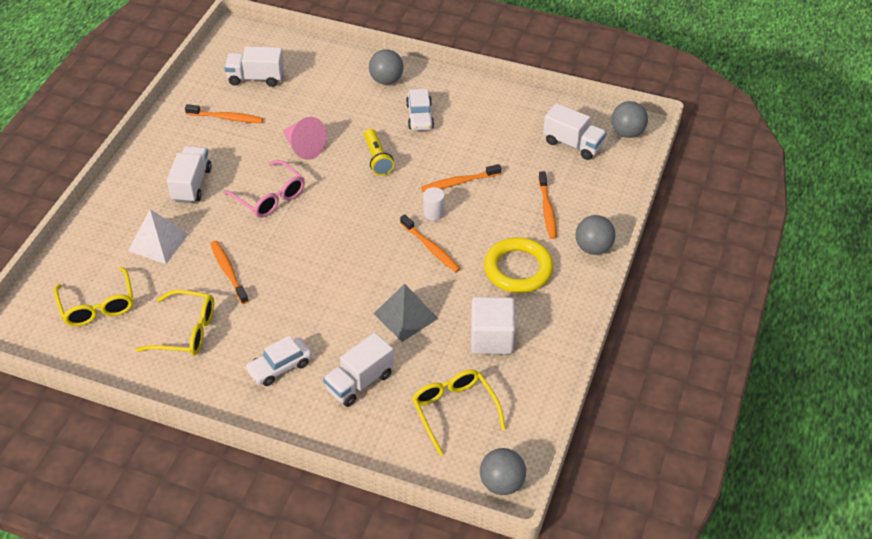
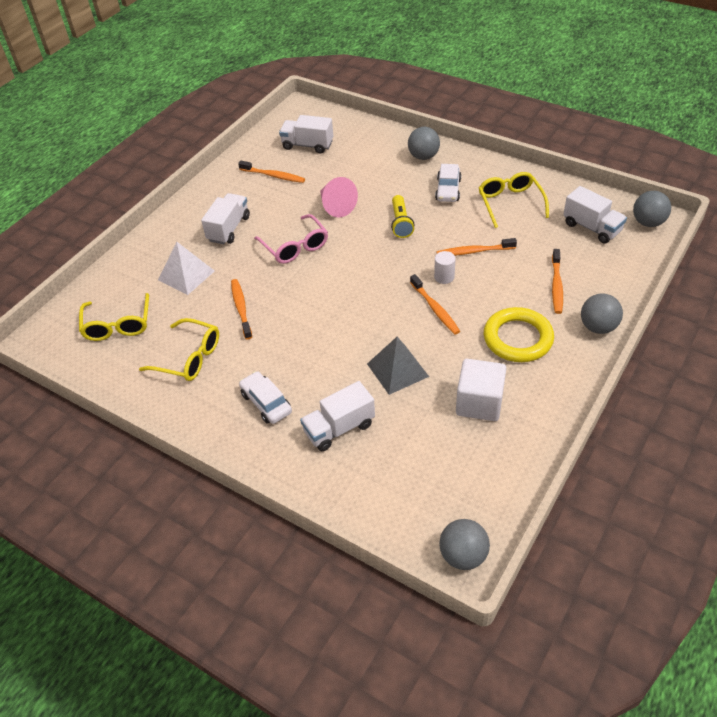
camera: 15 degrees right, 0 degrees up
white car [245,336,312,386] -> white car turned 75 degrees clockwise [239,371,292,424]
yellow glasses [412,369,506,455] -> yellow glasses moved to [479,172,549,228]

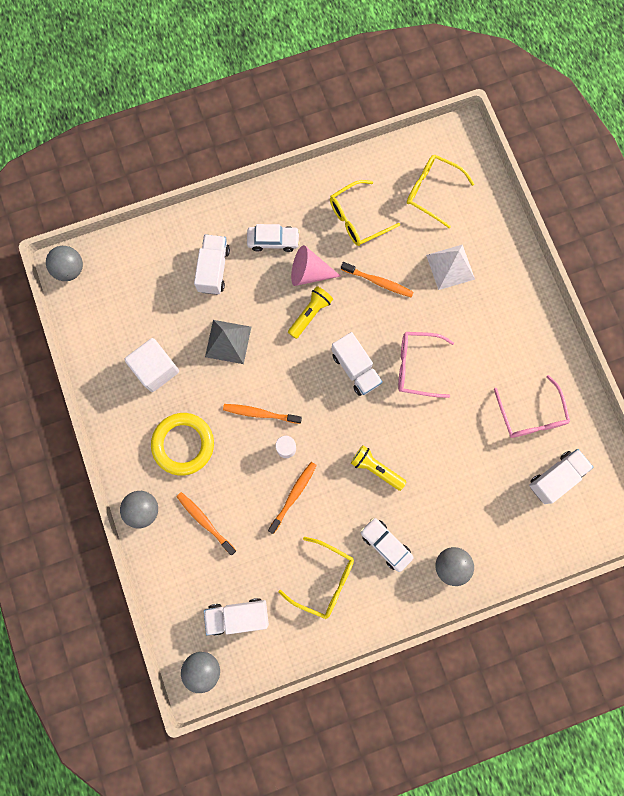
camera: 125 degrees right, 30 degrees up
white truck [201,193,250,244] -> white truck moved to [332,332,383,396]
orange toothbrush [238,161,305,183] -> pink glasses [494,375,570,438]
pink cone [320,177,358,218] -> pink cone moved to [291,245,341,286]
none -> yellow flashlight [288,286,333,339]

